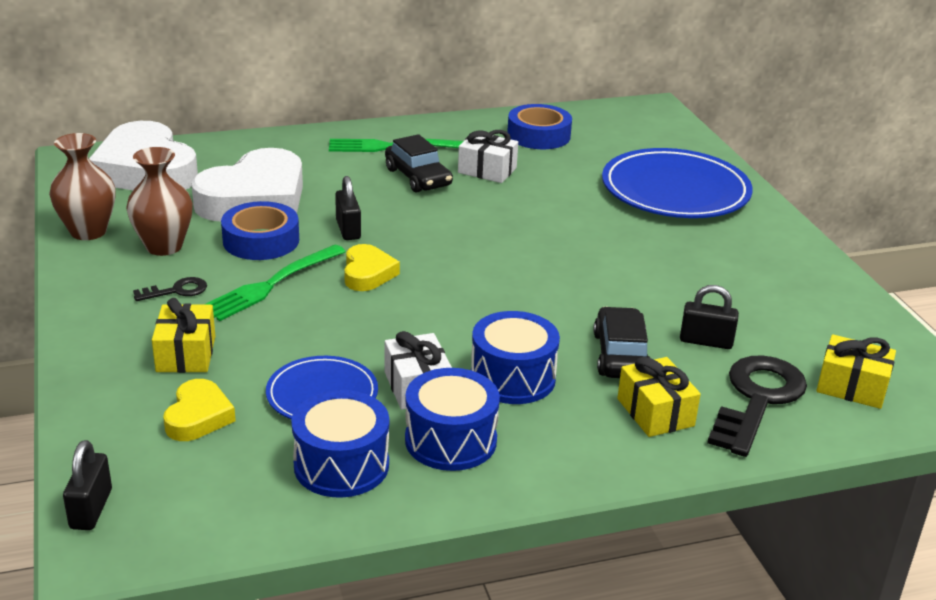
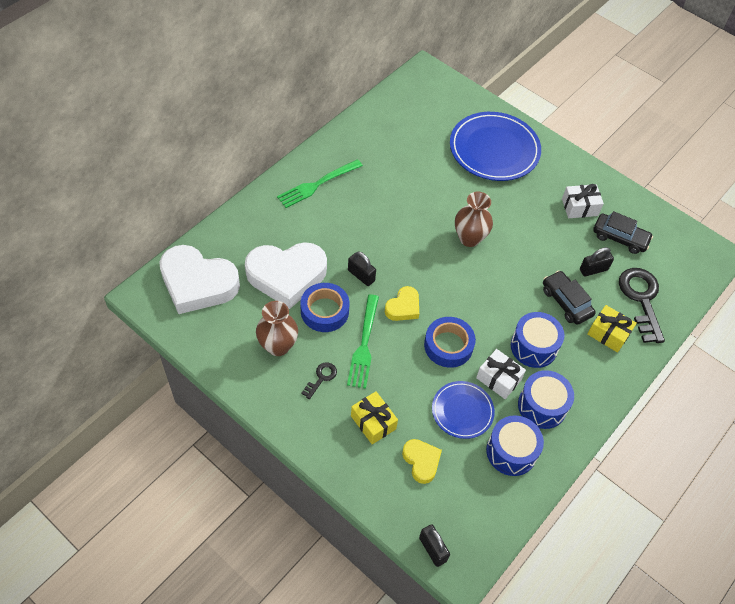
camera: 35 degrees left, 25 degrees up
brown vase [49,133,115,240] -> brown vase moved to [455,192,493,247]
white heart [191,148,303,222] -> white heart turned 75 degrees clockwise [245,242,327,309]
yellow heart [344,244,400,291] -> yellow heart turned 75 degrees clockwise [385,286,419,321]
black car [385,134,453,193] -> black car moved to [593,211,653,254]
white gift [458,130,518,183] -> white gift moved to [562,184,604,218]
blue tape [507,104,572,149] -> blue tape moved to [424,317,476,368]
yellow gift [816,334,896,409] -> none

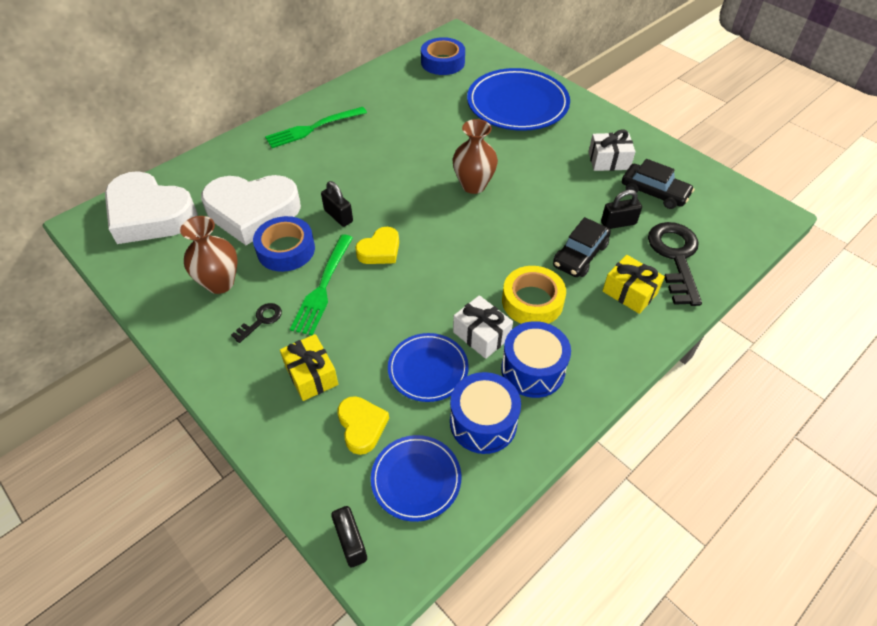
camera: 10 degrees right, 5 degrees down
blue tape [424,317,476,368] -> blue tape moved to [421,37,465,75]
blue drum [511,312,564,368] -> yellow tape [502,266,566,324]
black car [543,270,596,325] -> black car turned 120 degrees counterclockwise [553,217,611,277]
none -> blue plate [371,435,461,522]

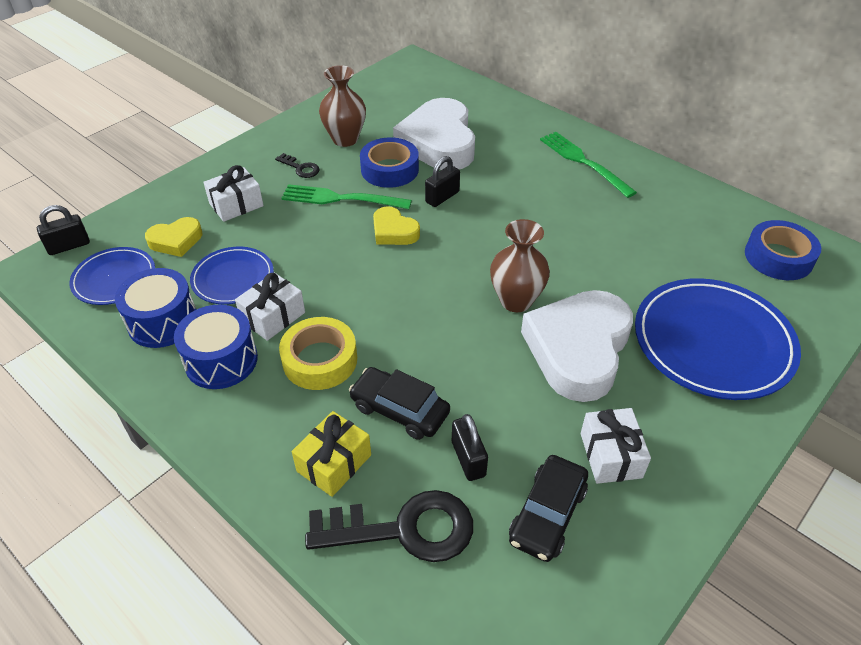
camera: 85 degrees right, 5 degrees down
white heart [105,171,198,244] -> white heart moved to [521,290,633,402]
yellow gift [280,334,338,401] -> white gift [203,165,264,222]

